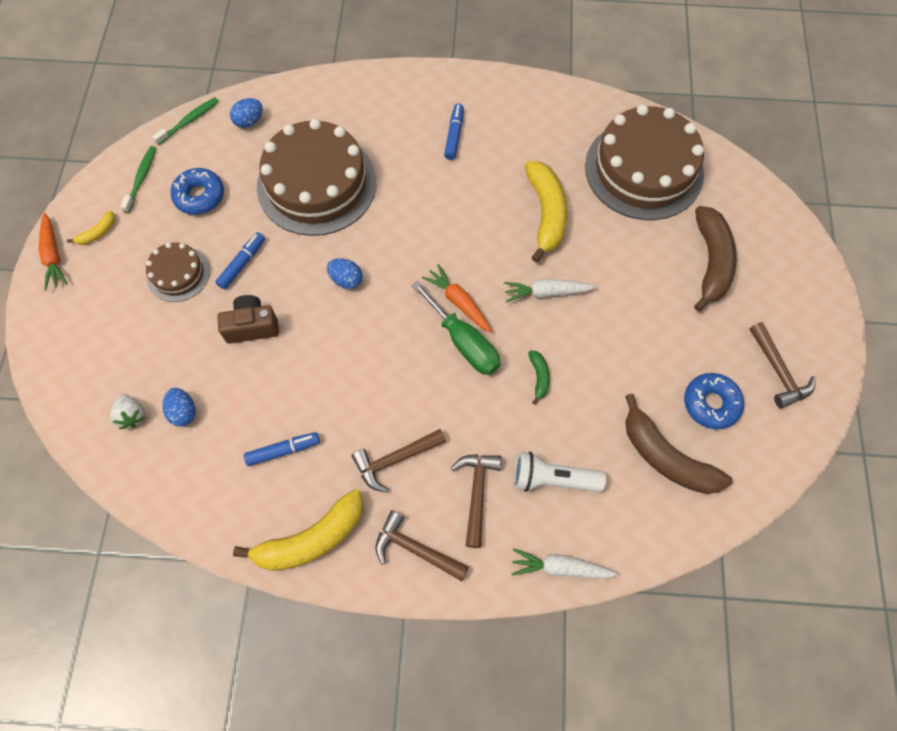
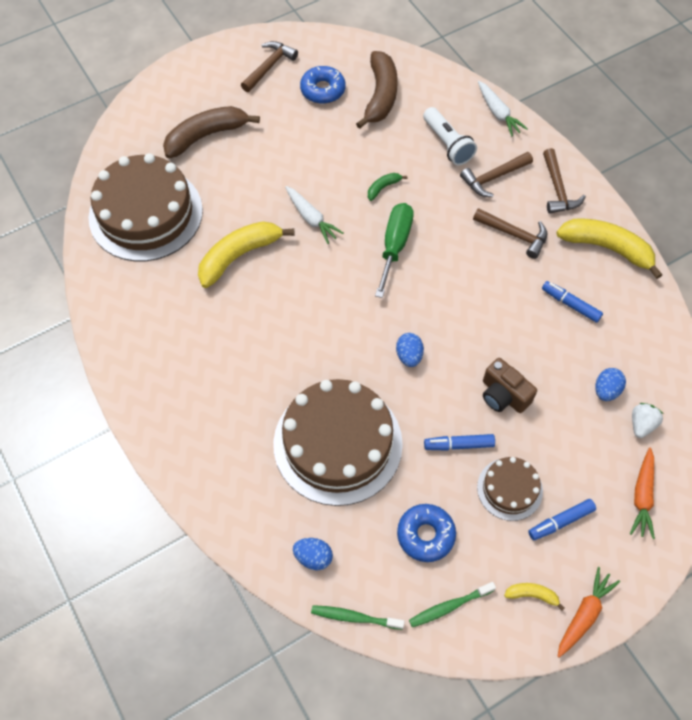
camera: 125 degrees left, 5 degrees down
orange carrot [422,264,493,333] -> orange carrot moved to [630,448,655,539]
blue marker [444,104,464,160] -> blue marker moved to [528,499,596,540]

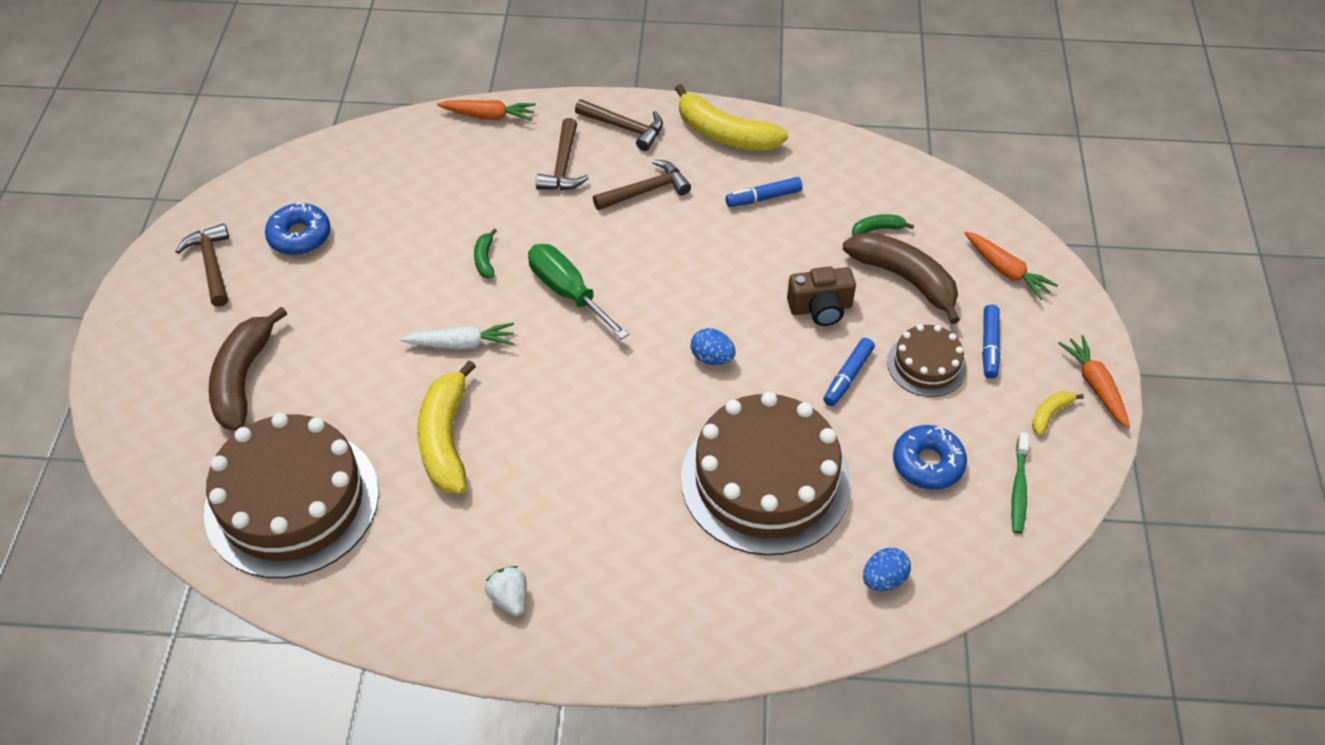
camera: 55 degrees left, 10 degrees down
green toothbrush [311,605,405,630] -> none
brown banana [356,51,398,129] -> brown banana moved to [843,232,960,324]
white flashlight [423,107,477,166] -> none
white carrot [478,81,528,137] -> orange carrot [437,100,536,121]
yellow banana [556,219,662,279] -> yellow banana turned 120 degrees counterclockwise [675,84,788,151]
blue egg [595,368,626,401] -> green banana [852,214,914,236]
white strawberry [632,403,663,438] -> white strawberry moved to [485,566,527,616]

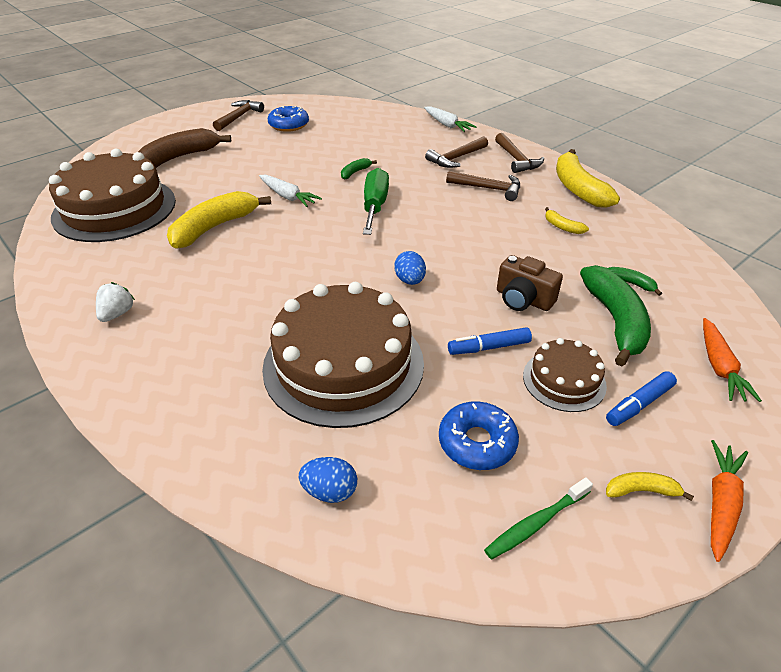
camera: 45 degrees right, 10 degrees down
orange carrot [437,100,536,121] -> white carrot [424,106,477,132]
blue marker [726,177,802,207] -> yellow banana [545,207,589,234]
brown banana [843,232,960,324] -> green banana [580,265,651,366]

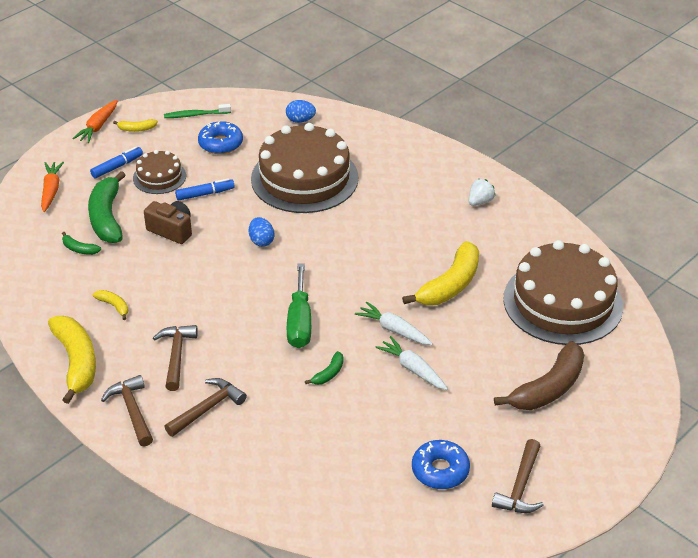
camera: 175 degrees right, 0 degrees up
white strawberry [96,282,135,322] -> white strawberry turned 150 degrees counterclockwise [468,179,495,206]
white carrot [424,106,477,132] -> white carrot moved to [375,336,448,390]
brown hammer [446,171,520,201] -> brown hammer turned 75 degrees clockwise [153,325,198,391]
green toothbrush [484,477,593,559] -> green toothbrush turned 150 degrees counterclockwise [164,104,231,118]

